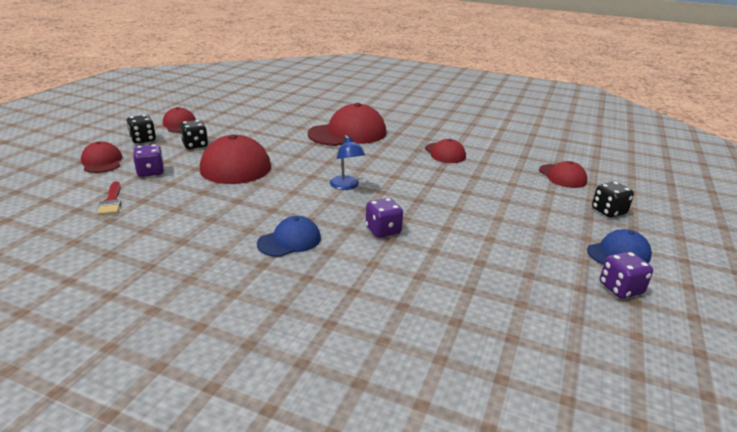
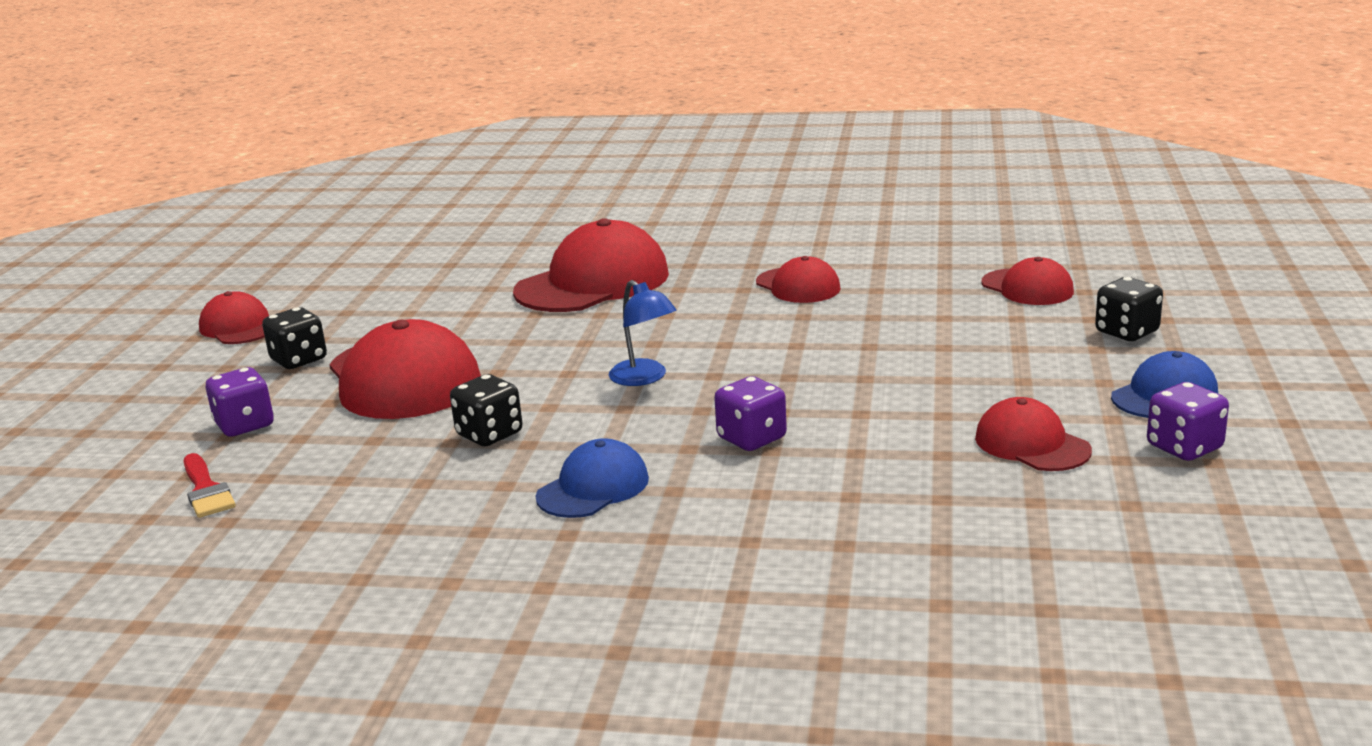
camera: 10 degrees left, 5 degrees down
red cap [81,141,123,173] -> red cap moved to [975,397,1092,471]
black dice [126,115,156,144] -> black dice moved to [450,374,522,446]

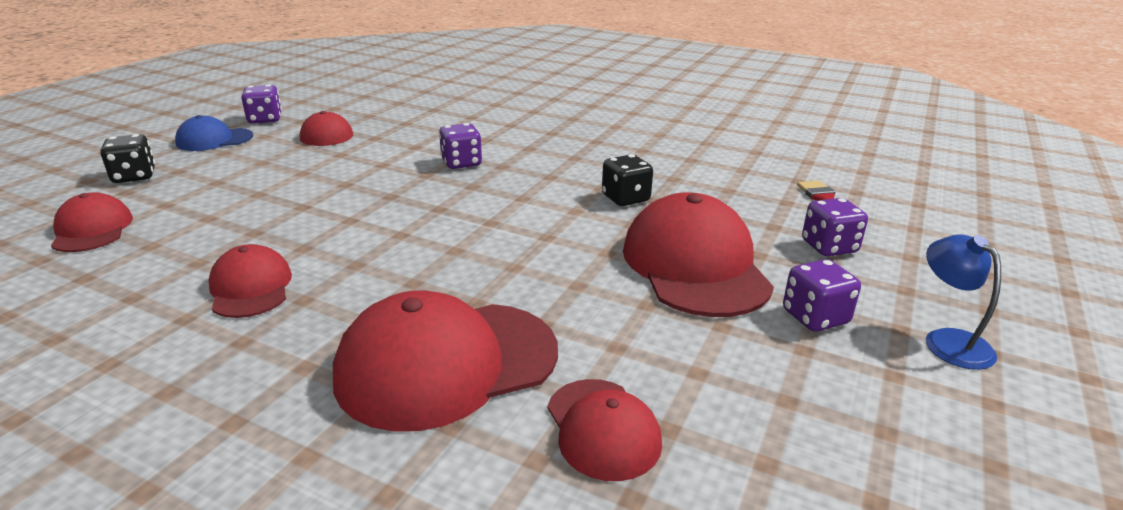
camera: 165 degrees left, 5 degrees up
red cap [199,291,269,344] -> red cap moved to [548,379,662,481]
black dice [262,307,327,369] -> purple dice [783,259,861,332]
blue cap [535,438,649,518] -> none
blue lamp [609,280,677,386] -> blue lamp moved to [926,234,1001,370]

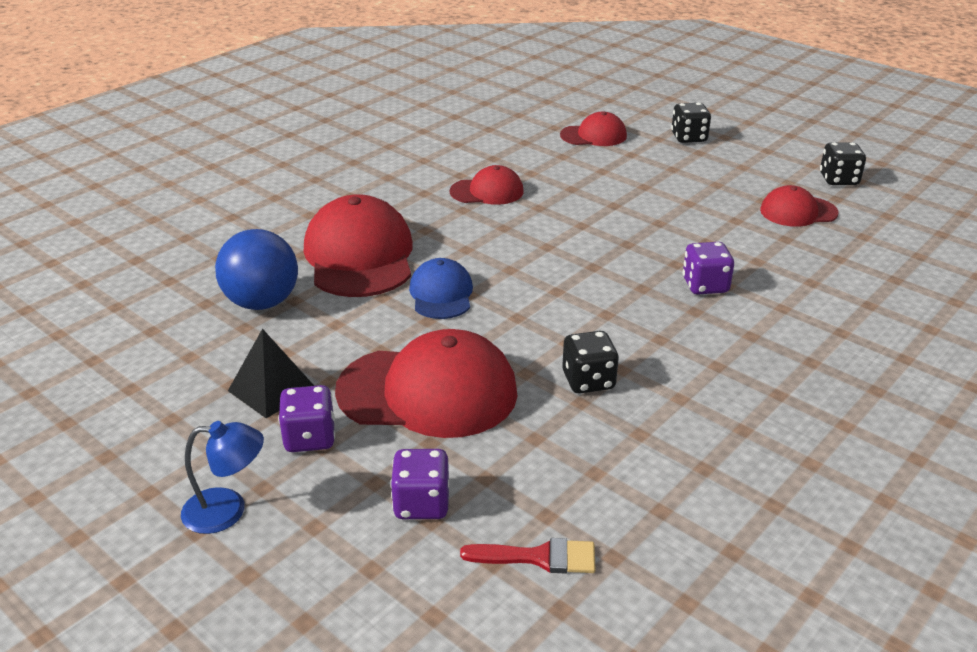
camera: 105 degrees right, 5 degrees up
blue cap [175,115,253,151] -> blue cap moved to [409,258,473,319]
purple dice [242,85,282,124] -> black dice [820,142,866,185]
red cap [548,379,662,481] -> blue ball [215,229,298,310]
none -> black pyramid [228,329,314,419]

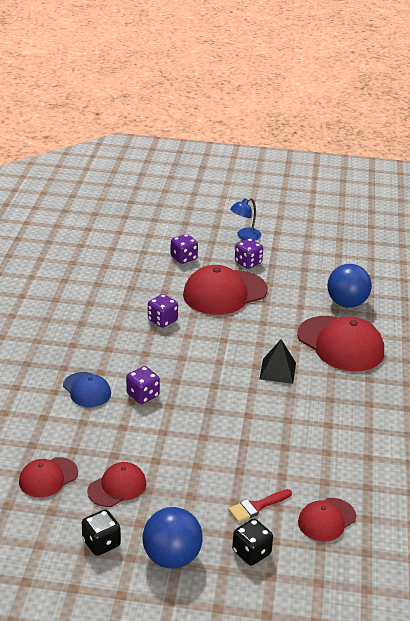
camera: 145 degrees right, 0 degrees up
black pyramid [228,329,314,419] -> black pyramid moved to [260,339,296,384]
blue cap [409,258,473,319] -> blue cap moved to [63,372,111,407]
red cap [450,165,524,205] -> red cap moved to [19,457,78,497]
red brush [460,538,596,574] -> red brush moved to [228,489,292,522]
black dice [562,331,619,393] -> purple dice [148,294,178,328]
none -> blue ball [143,507,203,569]

